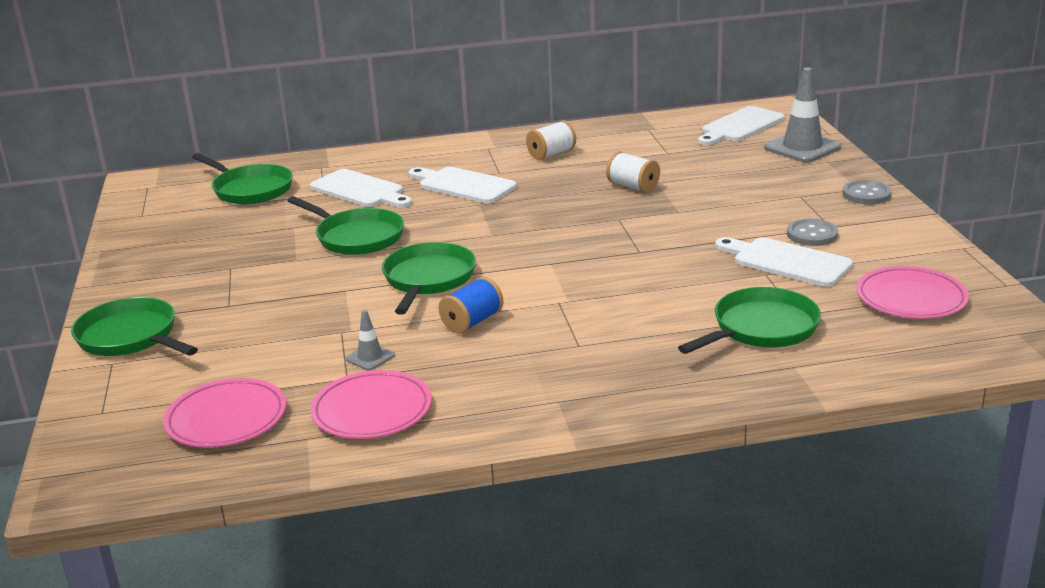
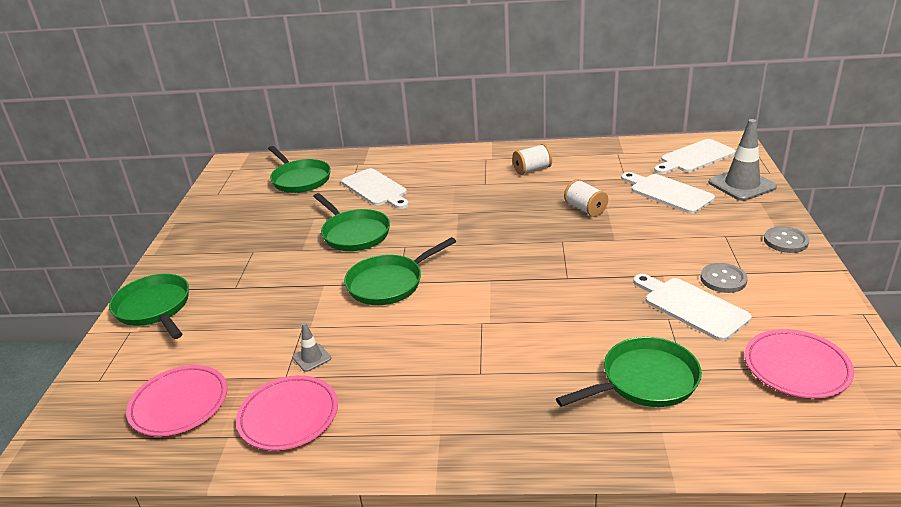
camera: 15 degrees right, 5 degrees up
green pan [382,242,476,315] -> green pan turned 150 degrees counterclockwise [344,237,456,305]
white cutting board [408,167,517,203] -> white cutting board moved to [621,172,715,214]
blue spool [438,277,504,334] -> none

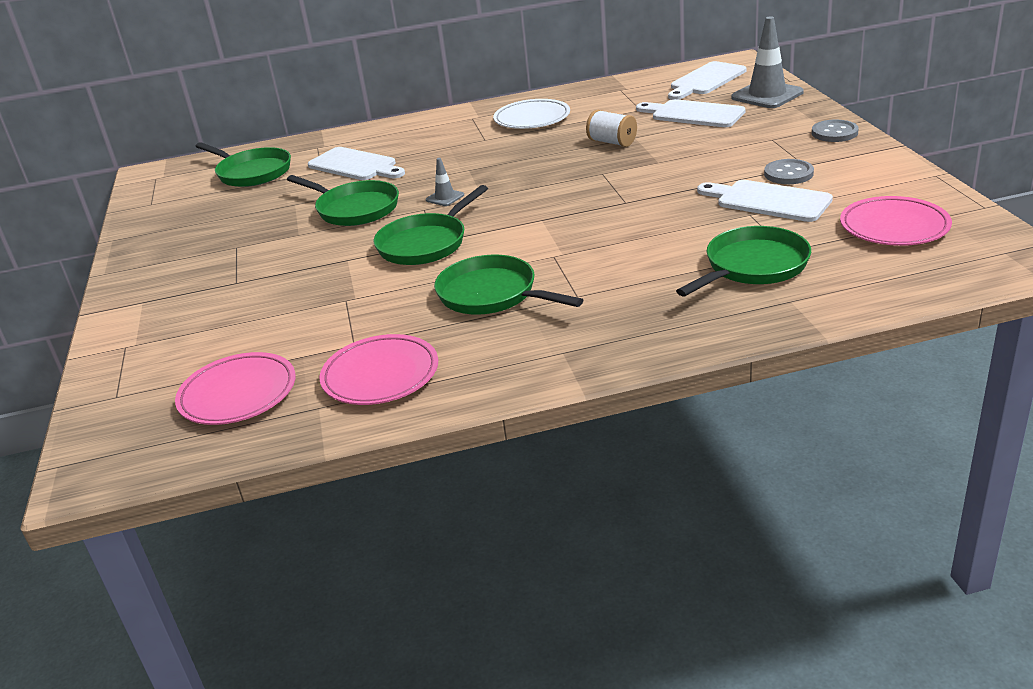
camera: 15 degrees left, 0 degrees up
green pan [109,274,189,339] -> green pan moved to [434,255,583,315]
grey traffic cone [293,323,331,372] -> grey traffic cone moved to [426,158,464,206]
white spool [512,144,552,175] -> white plate [493,99,570,129]

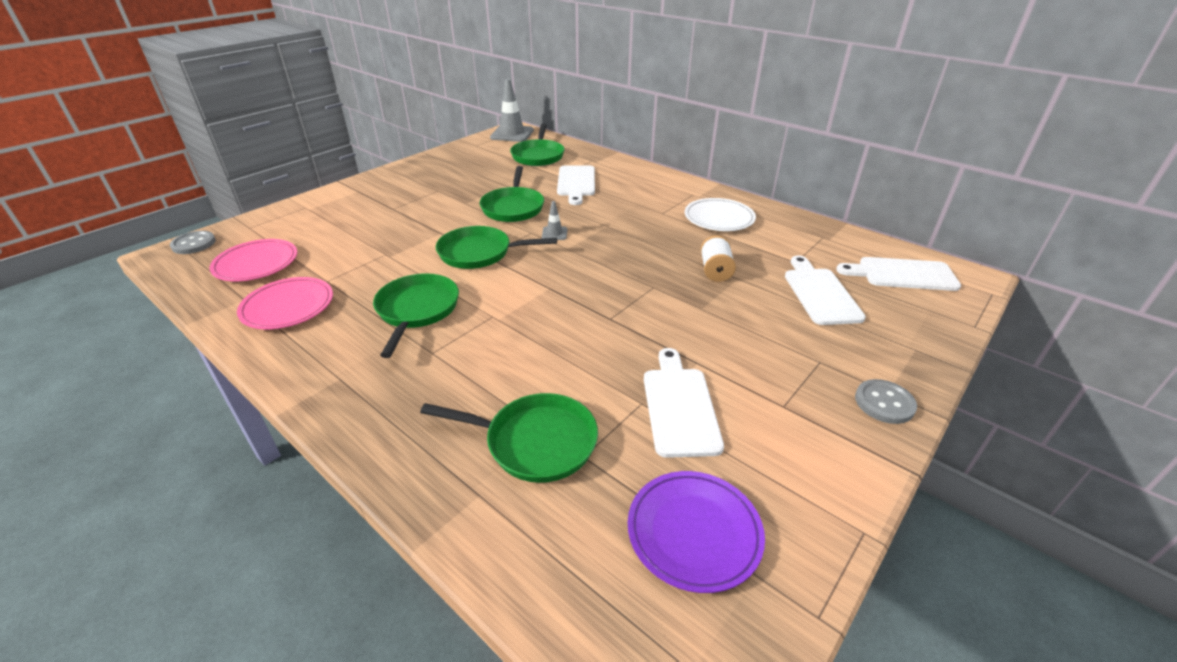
camera: 50 degrees right, 5 degrees up
grey traffic cone [731,16,804,108] -> grey traffic cone moved to [490,79,534,142]
grey button [764,159,814,184] -> grey button moved to [170,231,216,254]
pink plate [840,196,952,246] -> purple plate [628,471,765,593]

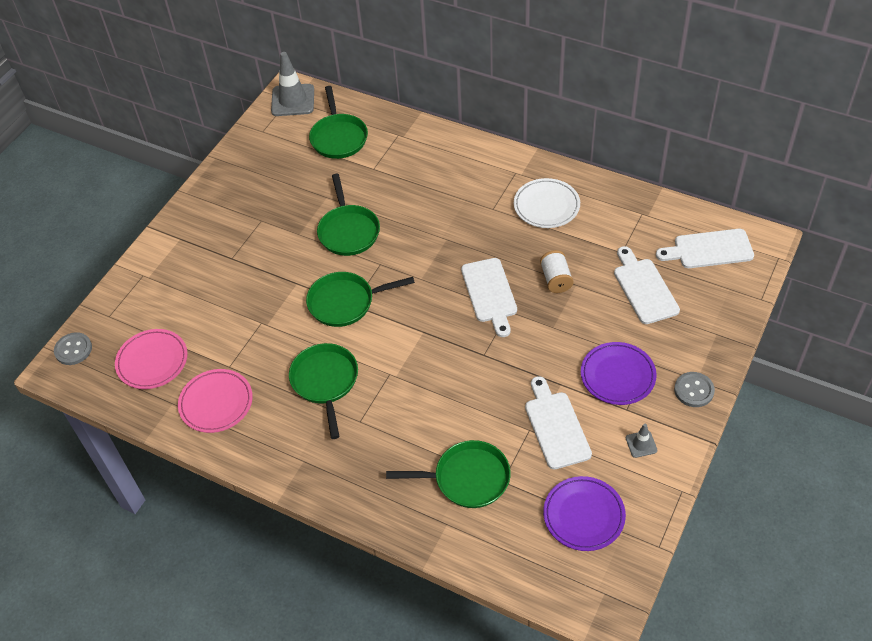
camera: 10 degrees left, 15 degrees up
grey traffic cone [542,201,567,240] -> grey traffic cone moved to [626,424,657,458]
white cutting board [557,166,595,205] -> white cutting board moved to [461,258,517,337]
none -> purple plate [581,342,657,405]

